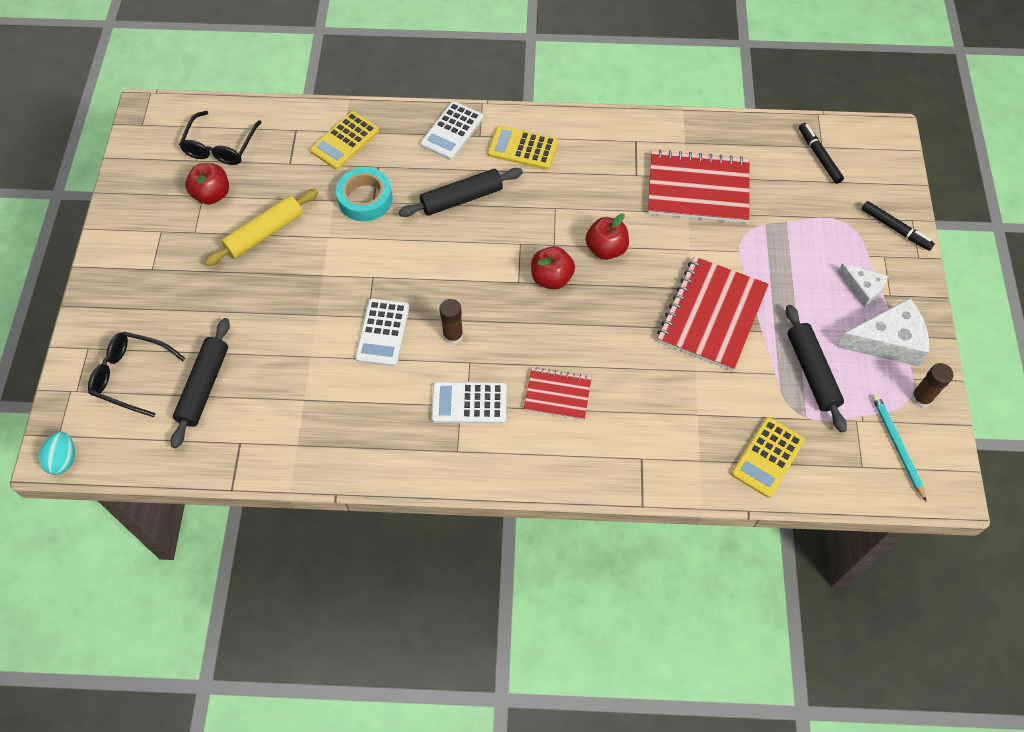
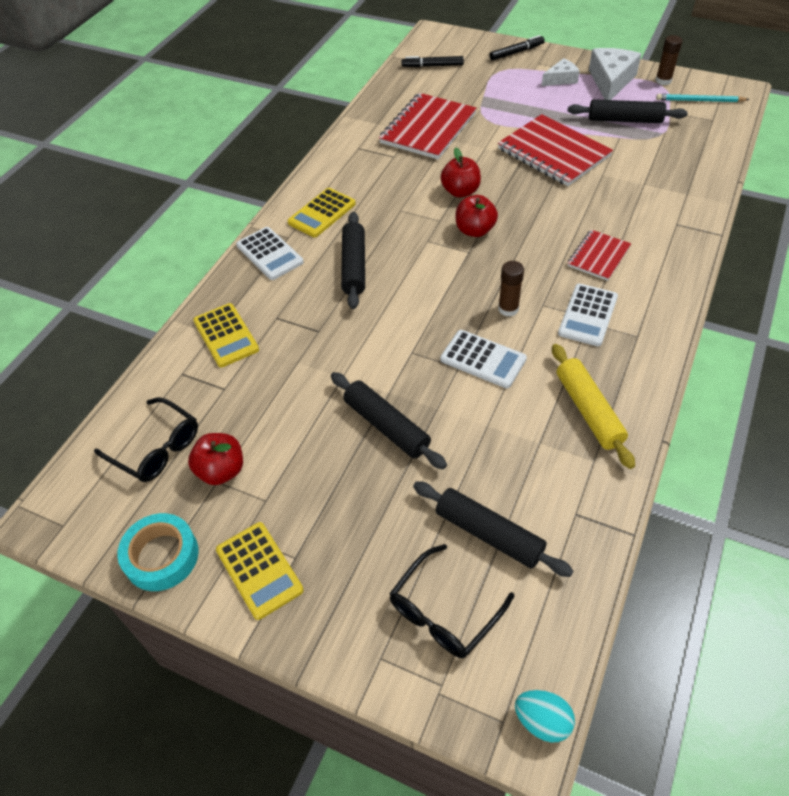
camera: 65 degrees left, 10 degrees down
yellow rolling pin [204,189,318,266] -> yellow rolling pin moved to [552,344,635,469]
turquoise tape [336,167,393,221] -> turquoise tape moved to [117,513,199,591]
yellow calculator [731,417,805,498] -> yellow calculator moved to [216,522,304,620]
none -> black rolling pin [331,372,447,469]

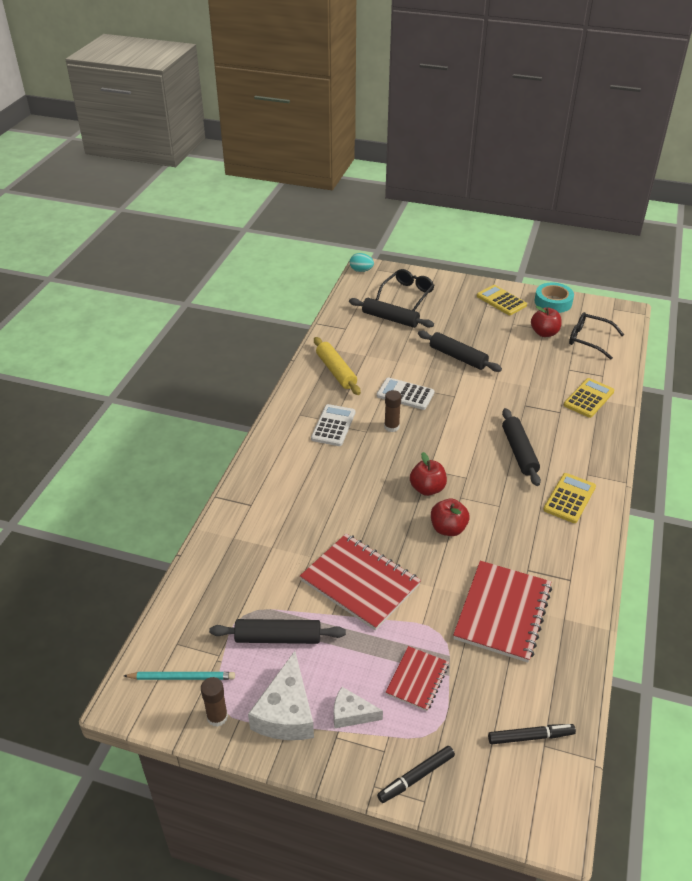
camera: 170 degrees right, 10 degrees down
yellow calculator [193,303,259,367] -> yellow calculator turned 75 degrees clockwise [564,378,614,418]
white calculator [236,227,304,280] -> none
white cheese [542,58,580,86] -> white cheese turned 45 degrees clockwise [334,687,383,728]
red notebook [568,230,631,281] -> red notebook moved to [385,646,449,711]

